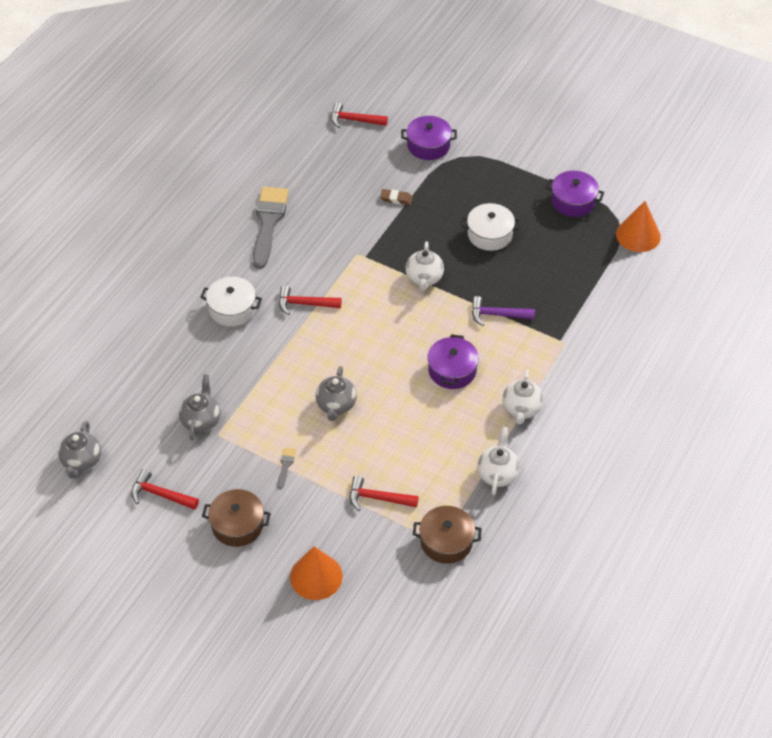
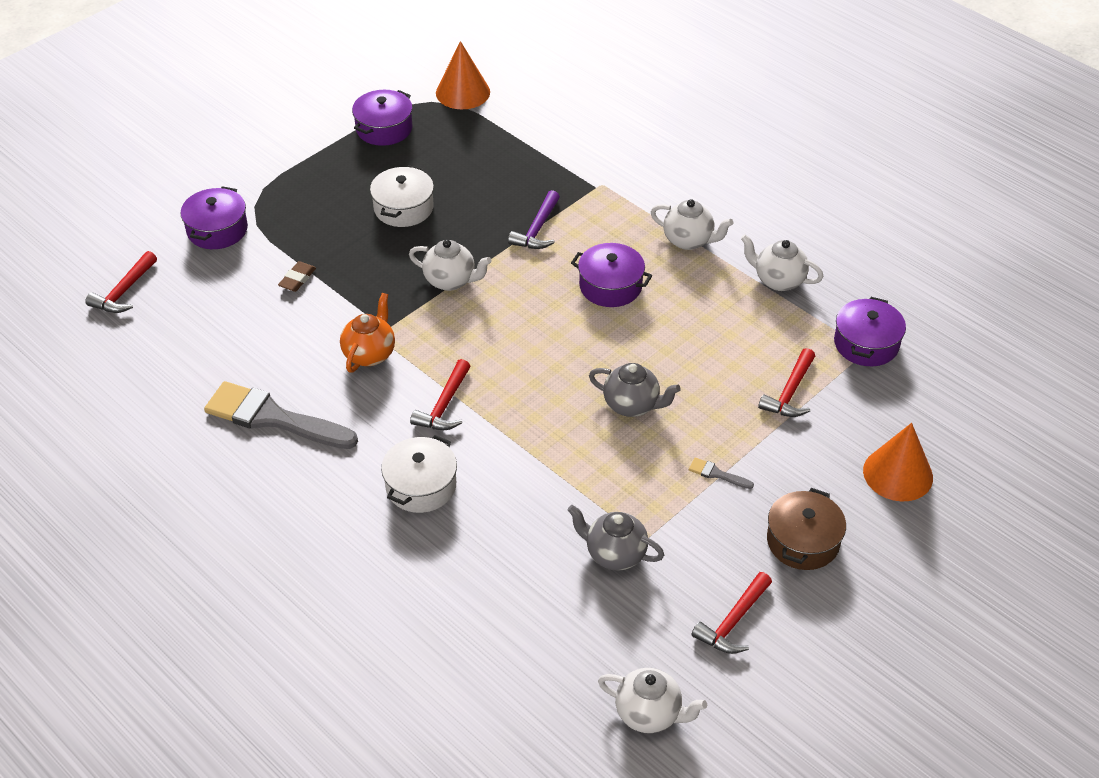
camera: 75 degrees left, 5 degrees down
grey teapot [58,421,101,479] -> white teapot [598,668,707,733]
brown pot [413,506,482,564] -> purple pot [834,297,906,366]
none -> orange teapot [340,293,395,373]

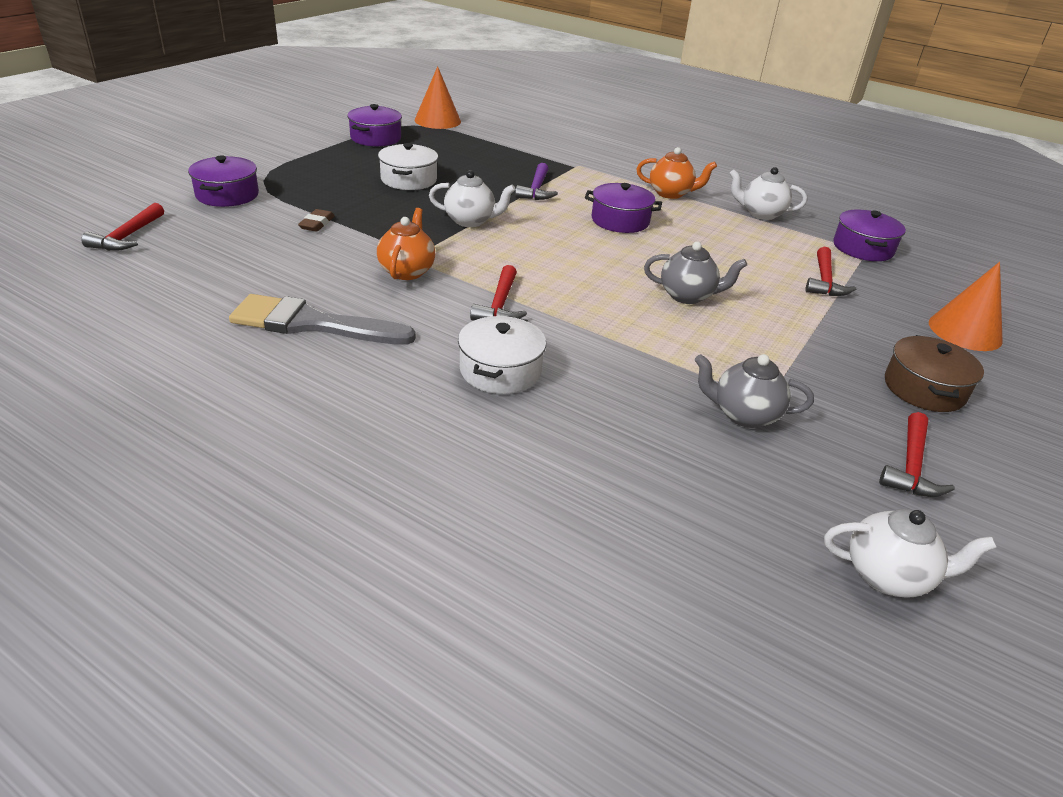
camera: 15 degrees left, 10 degrees down
white teapot [651,199,733,250] -> orange teapot [637,147,717,199]
grey brush [689,457,754,489] -> none

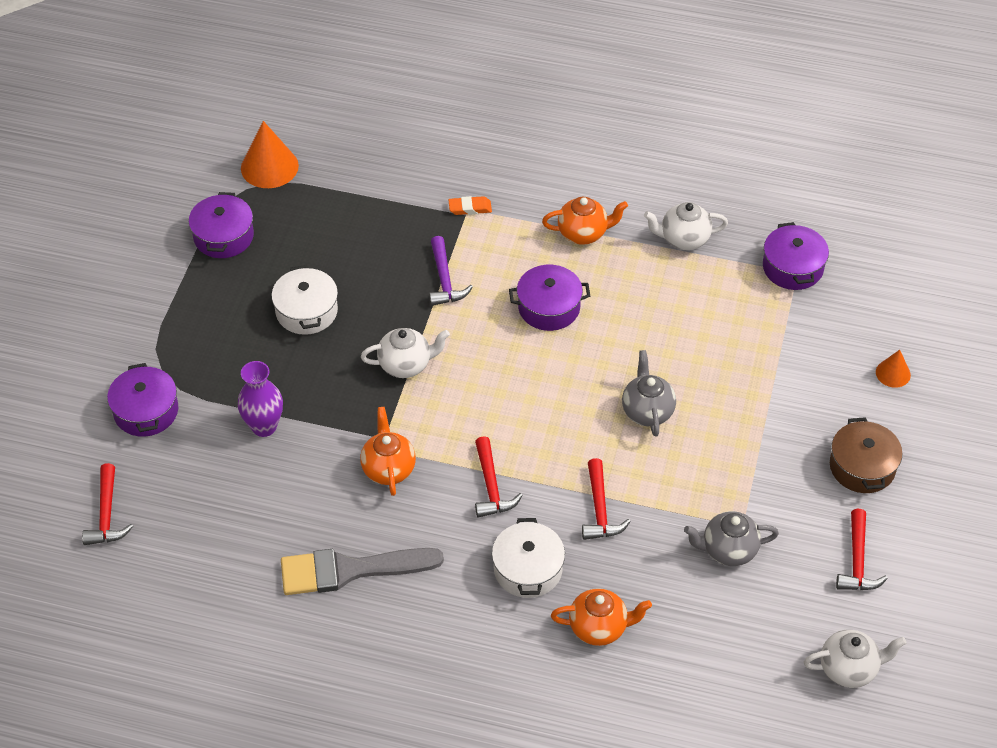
camera: 15 degrees left, 15 degrees up
brown eraser [298,209,334,232] -> purple vase [238,361,283,437]
grey teapot [644,242,747,304] -> grey teapot turned 90 degrees counterclockwise [622,350,676,437]
red hammer [805,247,856,296] -> red hammer moved to [582,458,631,540]
orange cone [929,262,1003,351] -> orange cone [876,350,911,388], size x0.55
none -> orange eraser [449,196,492,215]
none -> orange teapot [551,588,652,646]

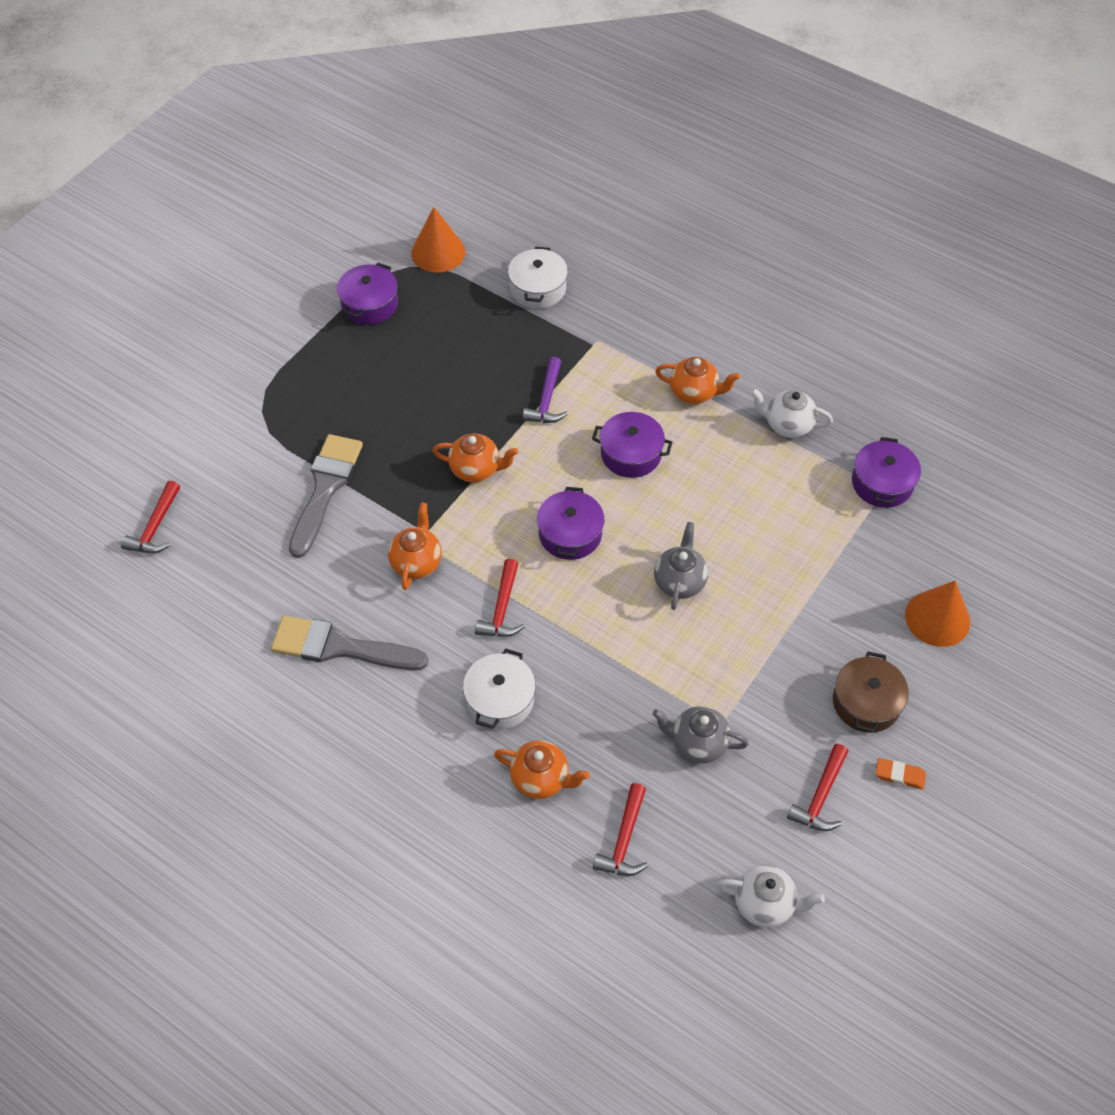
camera: 20 degrees right, 5 degrees up
purple pot [107,363,178,437] -> purple pot moved to [537,487,604,560]
purple vase [238,361,283,437] -> grey brush [289,434,363,558]
white pot [272,265,338,335] -> white pot moved to [508,247,568,309]
white teapot [361,328,450,378] -> orange teapot [433,434,518,483]
orange eraser [449,196,492,215] -> orange eraser moved to [876,758,926,790]
red hammer [582,458,631,540] -> red hammer moved to [593,783,648,876]
orange cone [876,350,911,388] -> orange cone [905,580,970,647], size x1.81

